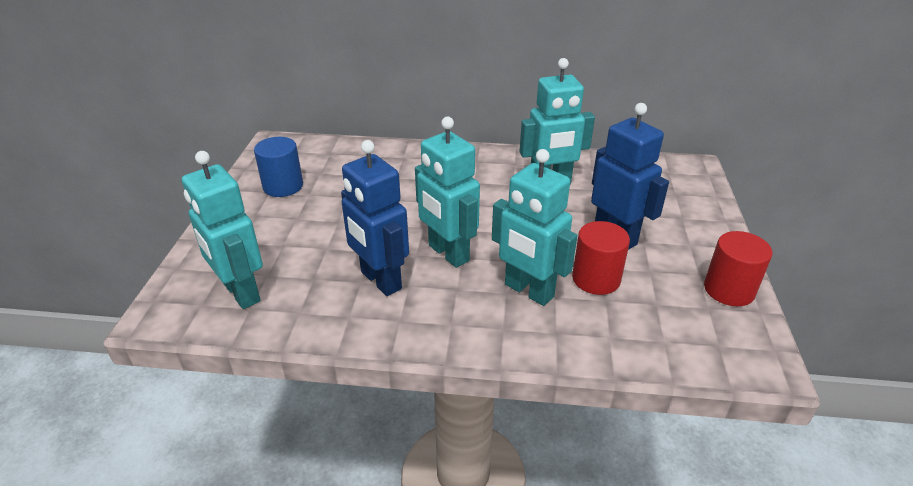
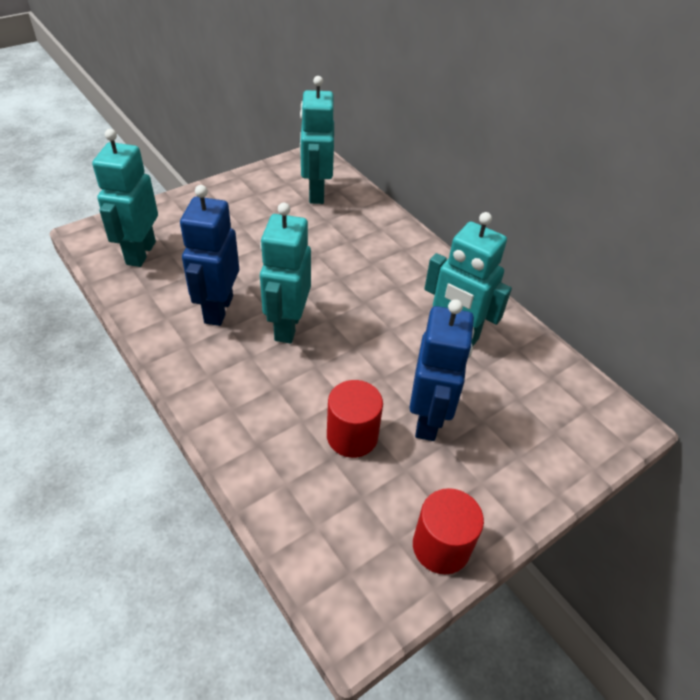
camera: 45 degrees right, 10 degrees up
blue cylinder [254,137,303,197] -> none
turquoise robot [492,149,577,306] -> turquoise robot moved to [300,76,334,204]

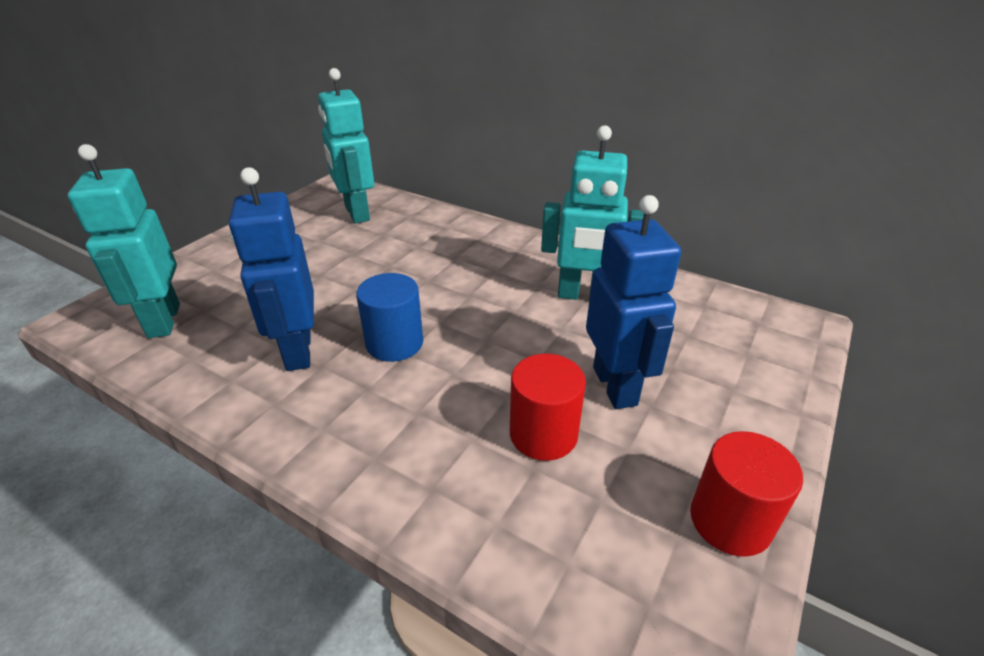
camera: 20 degrees left, 10 degrees down
turquoise robot [260,203,311,343] -> blue cylinder [356,273,423,362]

